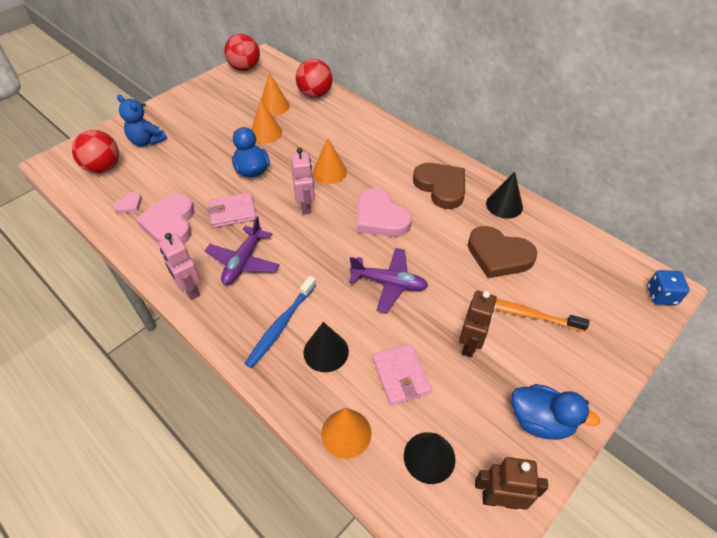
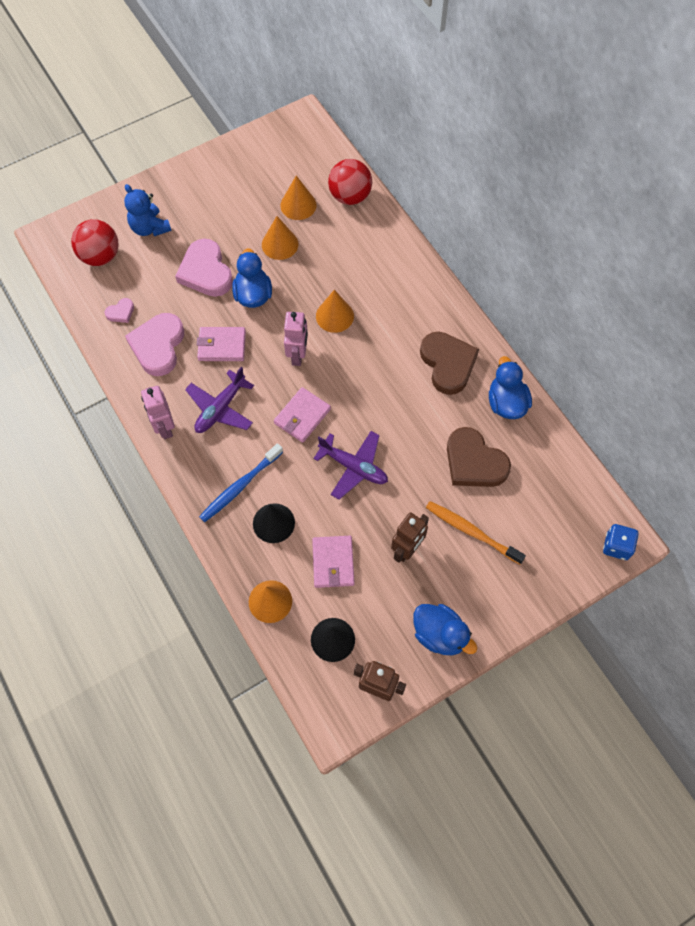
camera: 15 degrees right, 15 degrees up
red ball [224,33,260,71] -> none
pink heart [357,188,412,237] -> pink heart moved to [175,239,233,297]
black cone [486,171,523,219] -> blue duck [489,356,532,419]
none -> pink wallet [274,387,331,443]

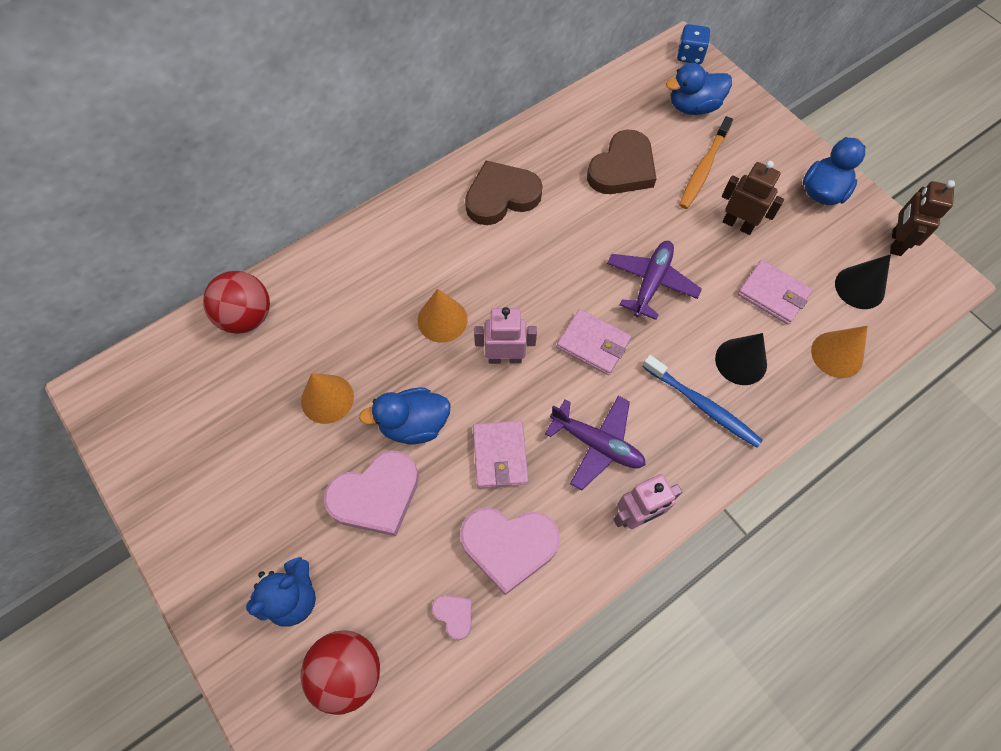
camera: 95 degrees left, 0 degrees up
orange cone [280,175,316,220] -> none
pink wallet [312,536,355,588] -> pink wallet turned 45 degrees clockwise [738,260,812,325]
blue duck [489,356,532,419] -> blue duck moved to [666,63,732,115]

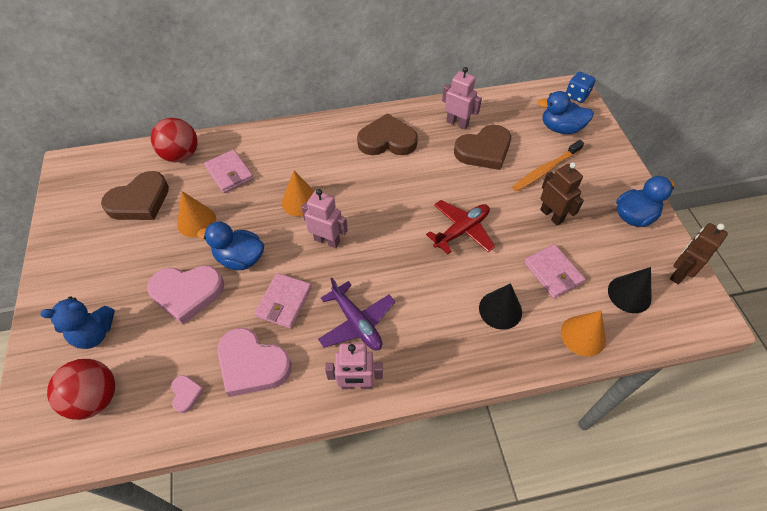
camera: 25 degrees right, 10 degrees down
pink wallet [557,309,631,375] -> pink wallet moved to [204,150,254,193]
purple plane [607,241,702,320] -> red plane [426,200,495,254]
blue toothbrush [642,355,763,448] -> none
none -> brown heart [101,171,169,220]
none -> pink robot [442,67,482,130]

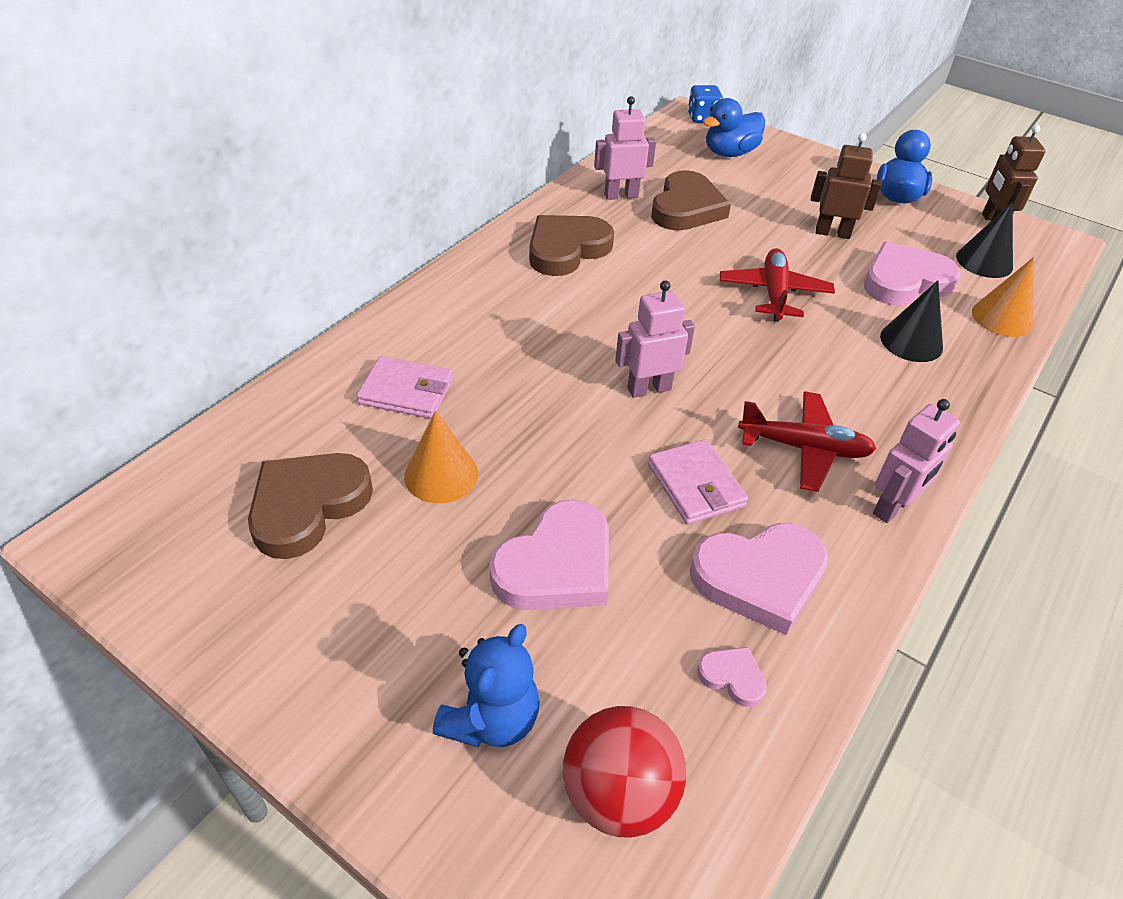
camera: 45 degrees left, 10 degrees down
brown heart [101,171,169,220] -> brown heart turned 150 degrees counterclockwise [248,453,373,559]
red ball [151,118,198,162] -> none
blue duck [197,222,264,270] -> none
orange cone [282,171,314,217] -> none
purple plane [318,278,395,350] -> red plane [738,391,876,492]
orange toothbrush [512,140,584,192] -> none
pink wallet [524,244,585,298] -> pink heart [864,242,961,305]

